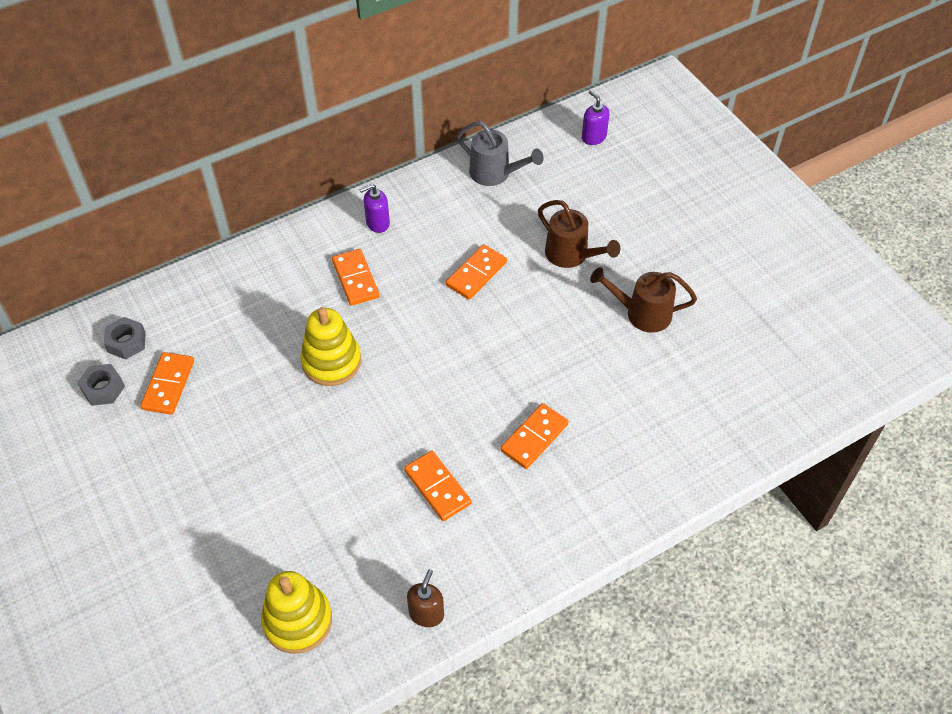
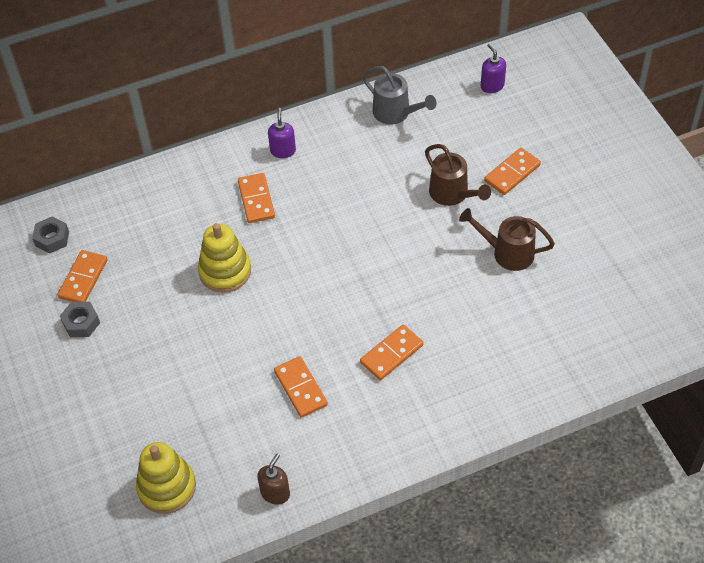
camera: 10 degrees right, 0 degrees up
grey nut [77,364,125,406] -> grey nut moved to [60,302,100,337]
purple soap dispenser [359,184,390,233] -> purple soap dispenser turned 105 degrees clockwise [268,108,296,158]
orange domino [446,244,507,300] -> orange domino moved to [484,148,541,195]

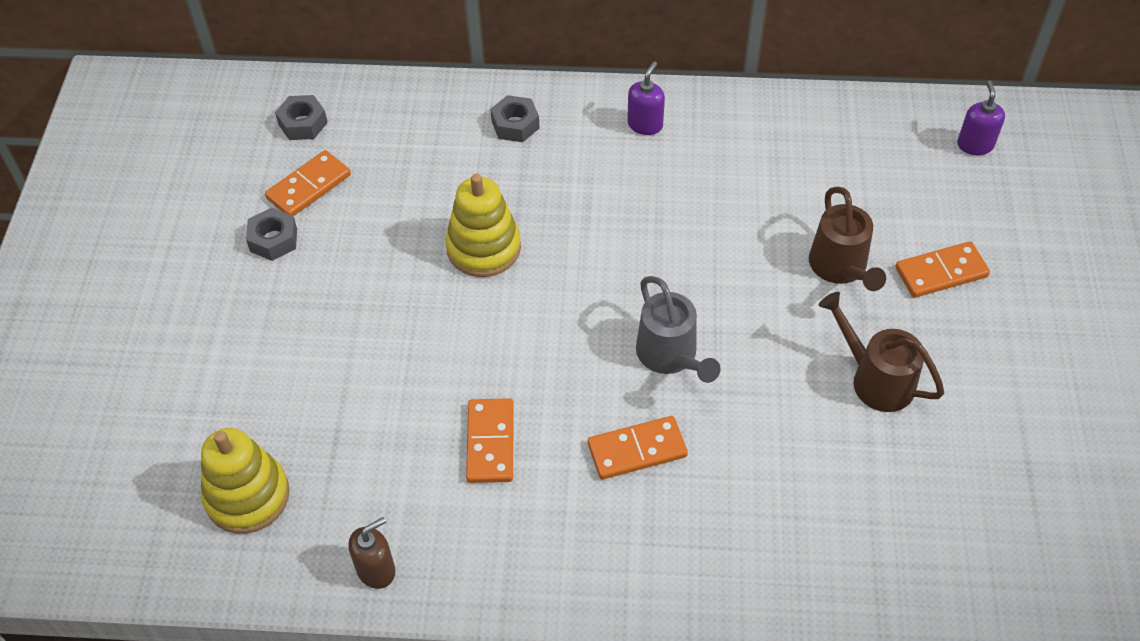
camera: 25 degrees right, 0 degrees up
orange domino [238,173,275,223] -> none
grey watering can [363,66,437,125] -> grey watering can moved to [636,276,720,383]
none -> grey nut [490,95,540,142]

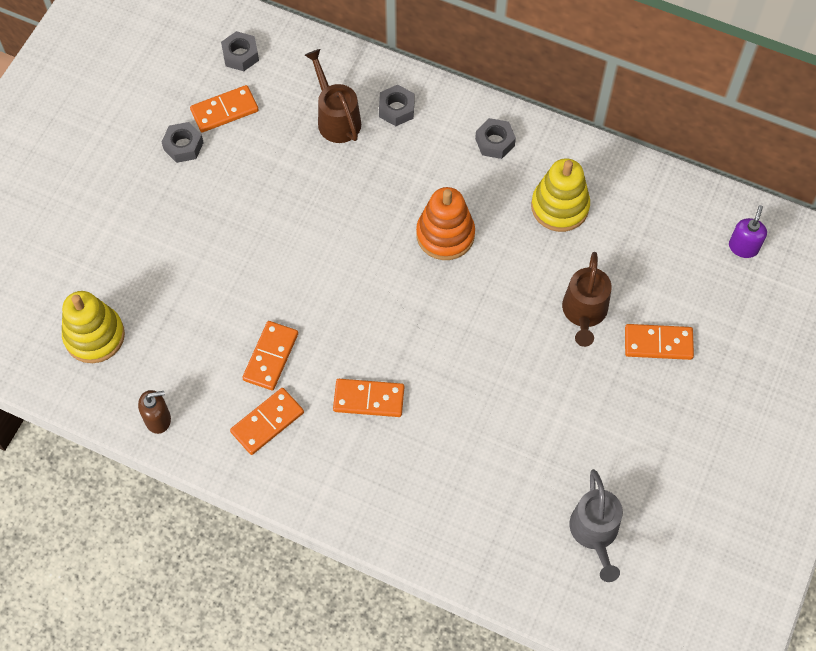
camera: 20 degrees right, 10 degrees up
yellow stacking toy [445,174,521,277] -> yellow stacking toy moved to [531,158,590,232]
purple soap dispenser [627,62,665,135] -> grey nut [475,118,516,159]
grey watering can [636,276,720,383] -> grey watering can moved to [570,469,623,582]
brown watering can [819,292,944,412] -> brown watering can moved to [305,49,361,143]
none -> orange domino [230,388,304,455]
none -> orange stacking toy [416,187,475,260]

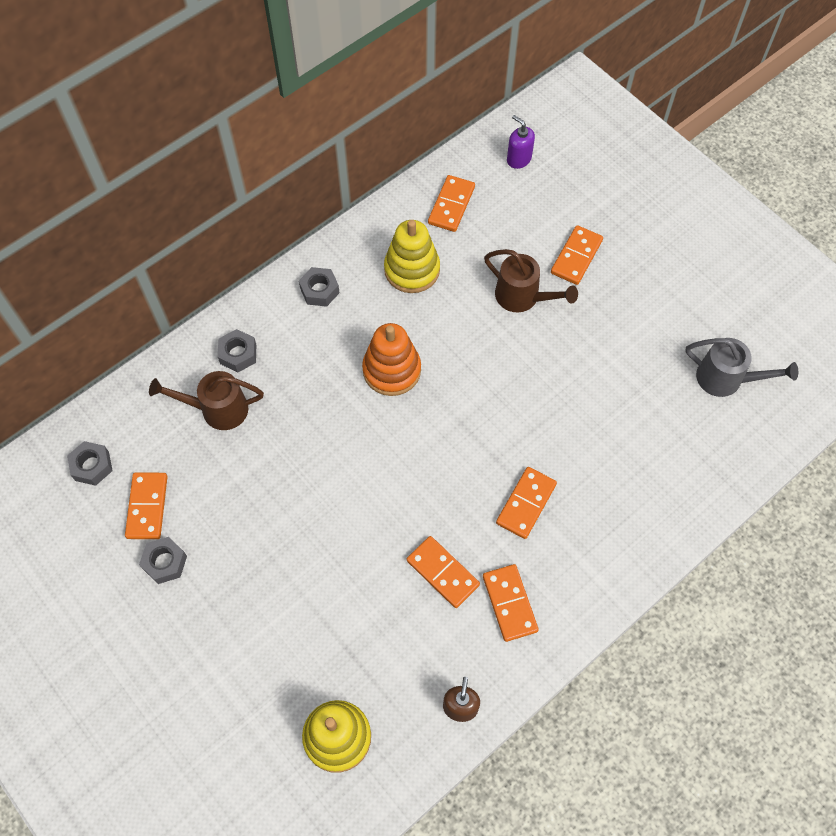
camera: 65 degrees left, 0 degrees up
none -> orange domino [428,175,475,232]

